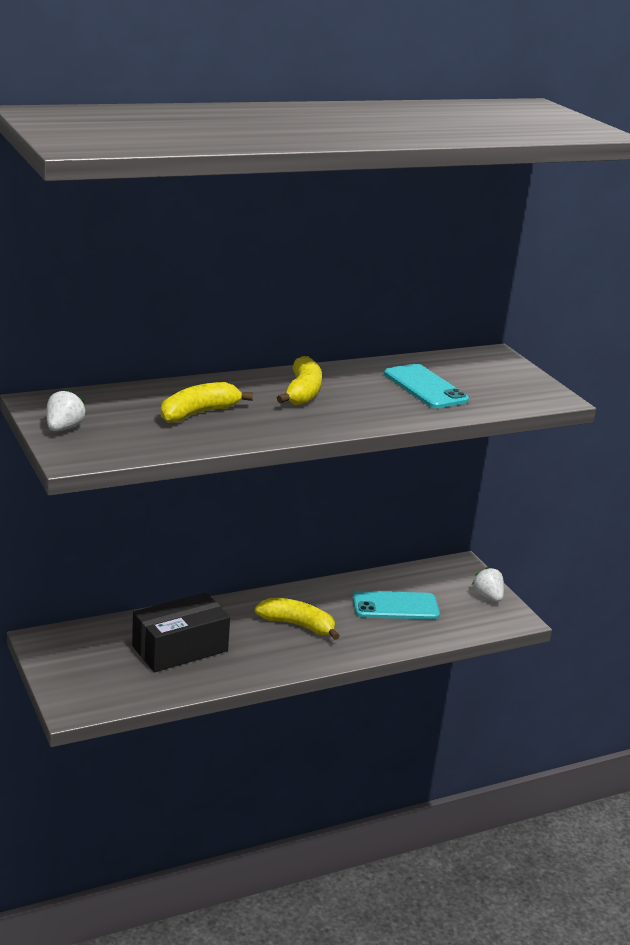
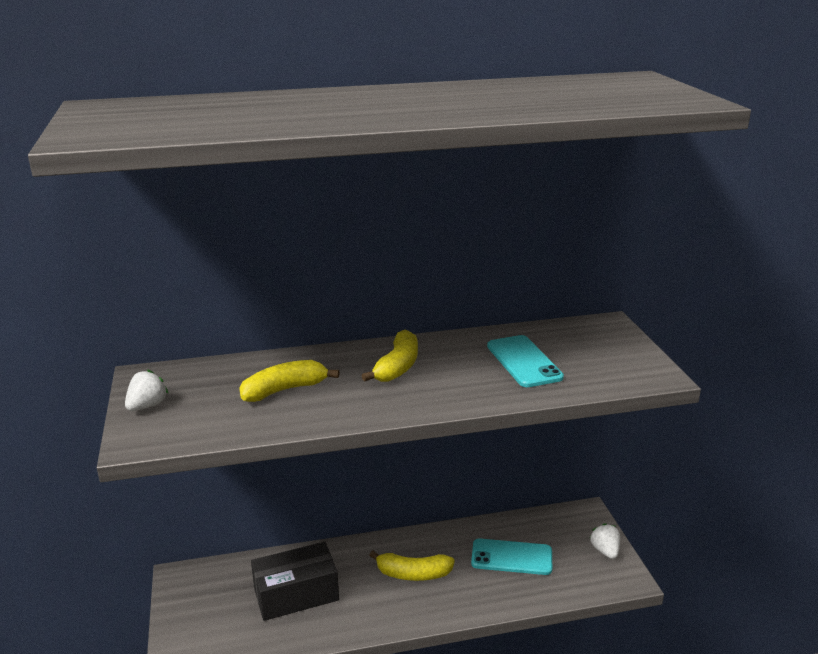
camera: 15 degrees right, 0 degrees up
yellow banana [255,598,340,640] -> yellow banana turned 150 degrees clockwise [369,551,455,581]

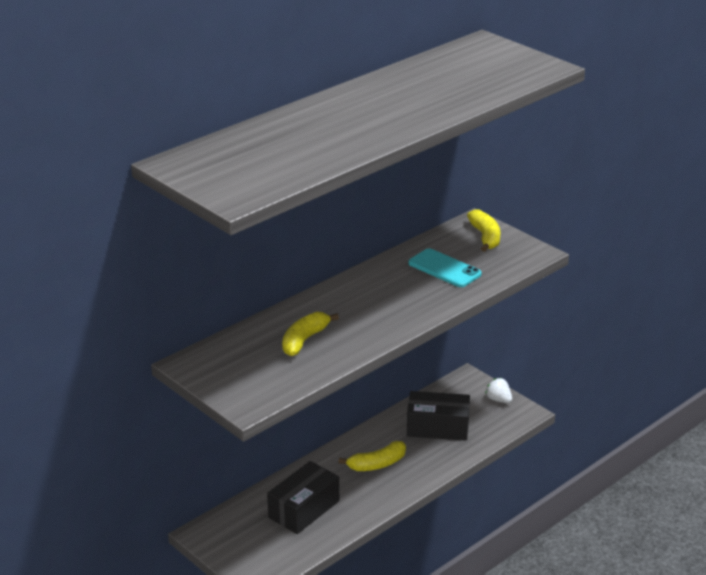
camera: 30 degrees left, 5 degrees up
white strawberry [125,369,169,411] -> none
yellow banana [362,330,418,382] -> yellow banana moved to [467,210,500,252]
turquoise phone [471,539,552,575] -> black box [407,391,470,441]

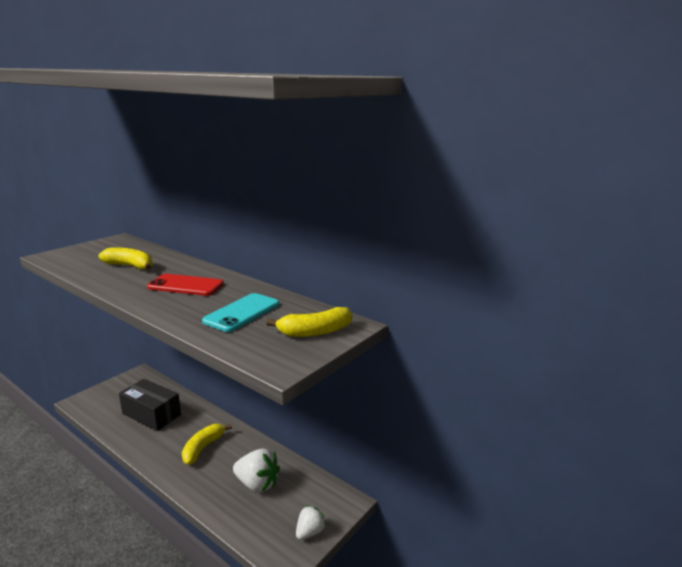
camera: 80 degrees right, 10 degrees down
yellow banana [339,441,406,471] -> yellow banana turned 60 degrees clockwise [182,424,232,465]
black box [407,391,470,441] -> white strawberry [233,448,280,492]
none -> red phone [147,274,224,296]

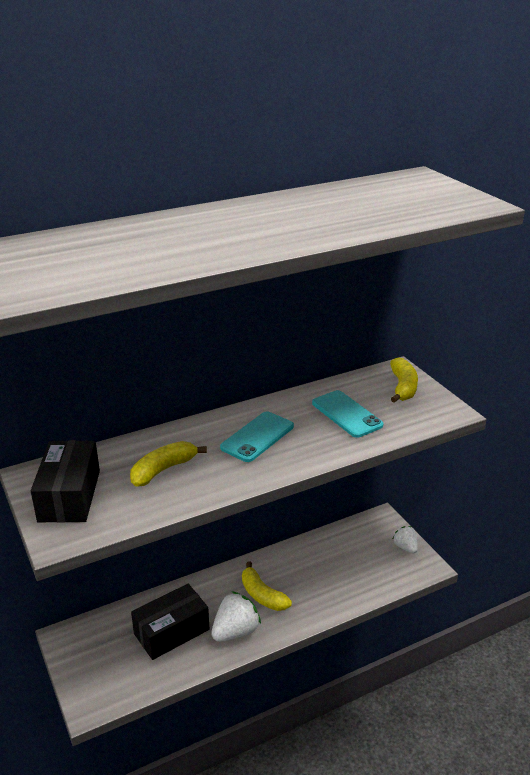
camera: 65 degrees left, 10 degrees up
red phone [147,274,224,296] -> turquoise phone [220,412,294,462]
white strawberry [233,448,280,492] -> white strawberry moved to [211,591,261,642]
none -> black box [31,440,100,523]

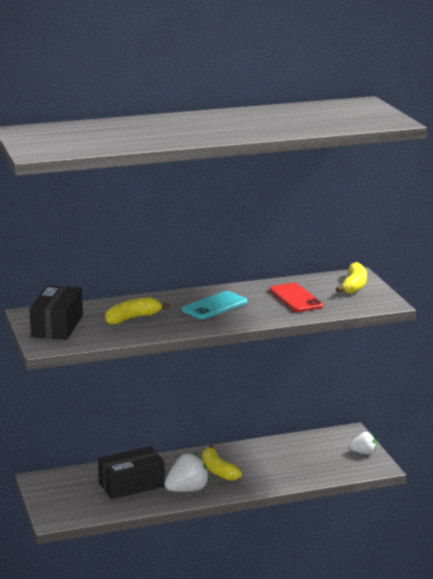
camera: 10 degrees right, 10 degrees down
turquoise phone [312,390,383,438] -> red phone [269,283,323,312]
white strawberry [393,526,418,553] -> white strawberry turned 105 degrees clockwise [349,432,376,454]

